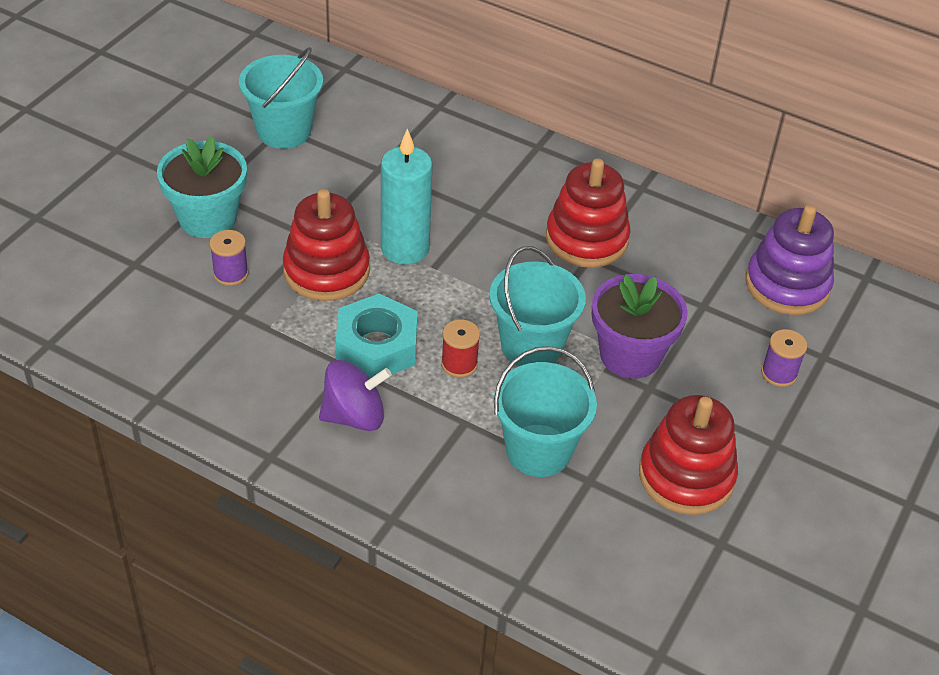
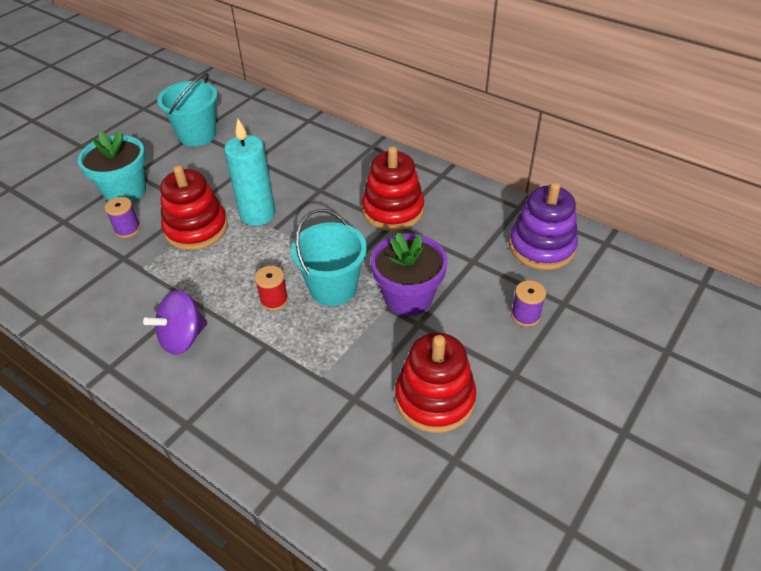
camera: 10 degrees right, 0 degrees up
purple spinning top [319,360,392,431] -> purple spinning top turned 150 degrees clockwise [143,290,207,355]
turquoise nut [336,293,417,378] -> none
turquoise bucket [494,346,597,477] -> none

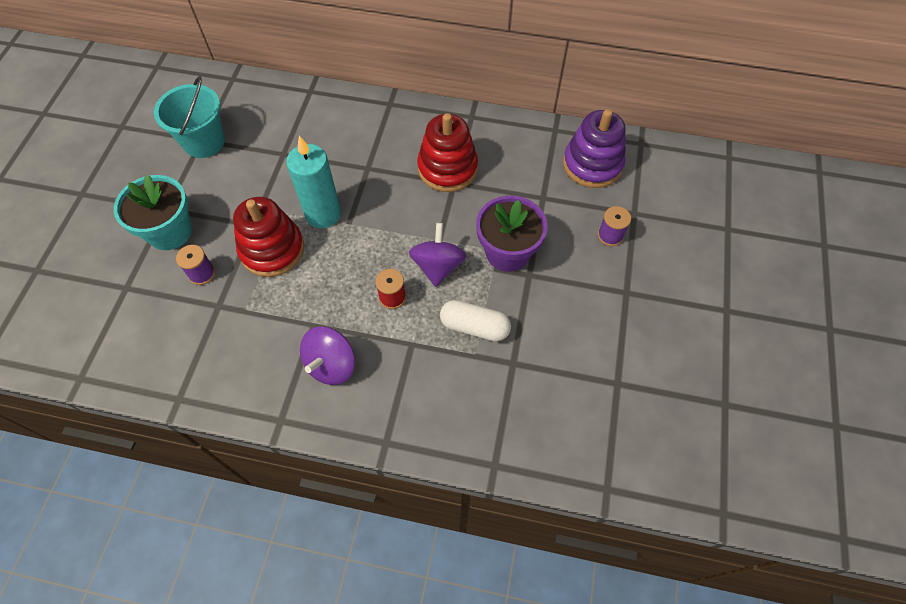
camera: 25 degrees left, 15 degrees up
turquoise bucket [291,209,367,306] -> purple spinning top [409,223,467,287]
red stacking toy [395,333,476,433] -> none
none -> white capsule [440,300,511,341]

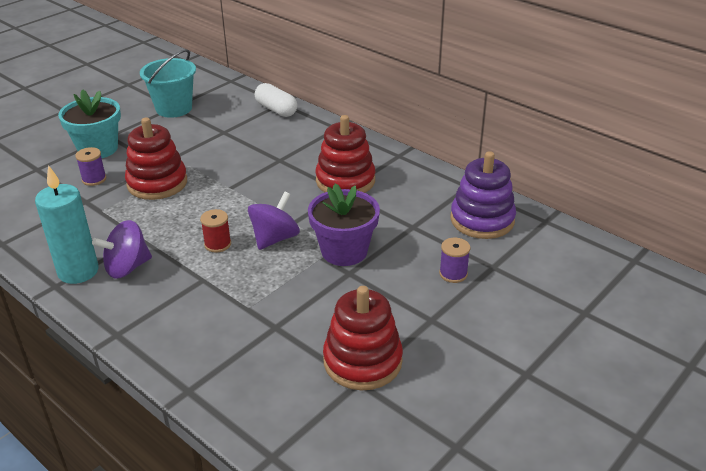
camera: 30 degrees right, 25 degrees down
turquoise candle [286,136,341,228] -> turquoise candle moved to [35,165,99,284]
white capsule [440,300,511,341] -> white capsule moved to [255,83,297,117]
none -> red stacking toy [323,286,403,390]

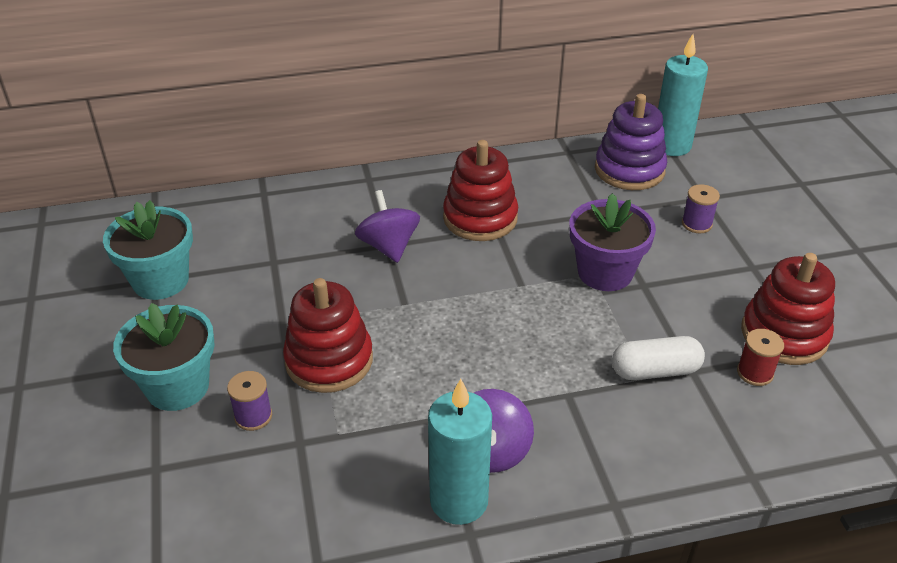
camera: 55 degrees left, 5 degrees up
turquoise bucket [140,49,196,118] -> turquoise flower pot [103,200,193,300]
red spool [200,209,231,253] -> red spool moved to [737,329,784,386]
purple spinning top [248,192,300,250] -> purple spinning top moved to [355,190,420,263]
white capsule [255,83,297,117] -> white capsule moved to [612,336,705,380]
none -> turquoise candle [658,34,708,156]

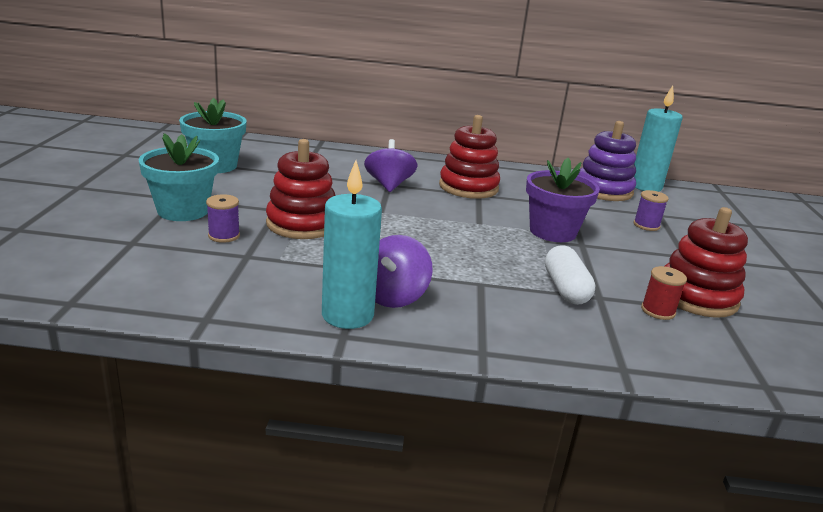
camera: 15 degrees right, 15 degrees down
white capsule [612,336,705,380] -> white capsule turned 75 degrees clockwise [545,245,595,305]

